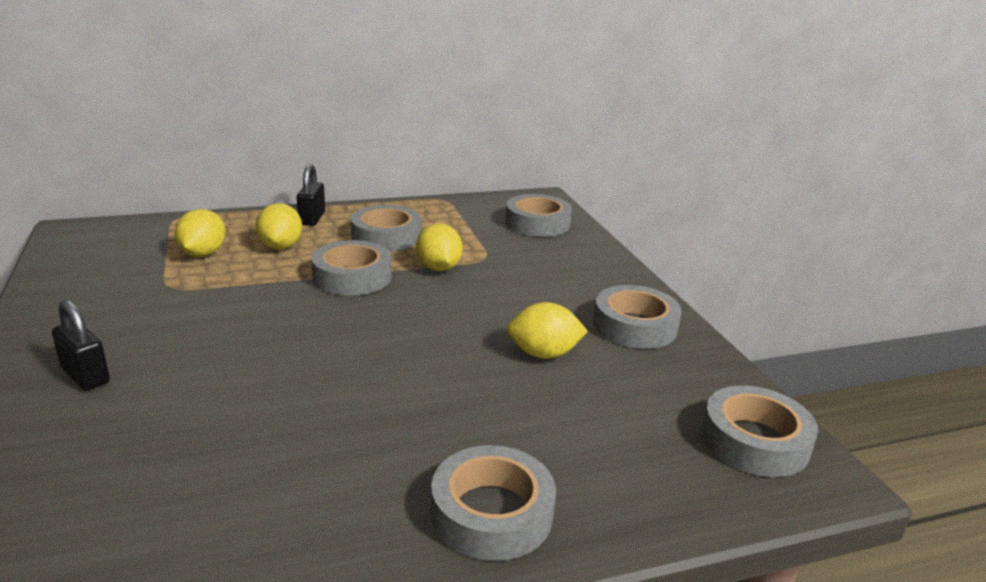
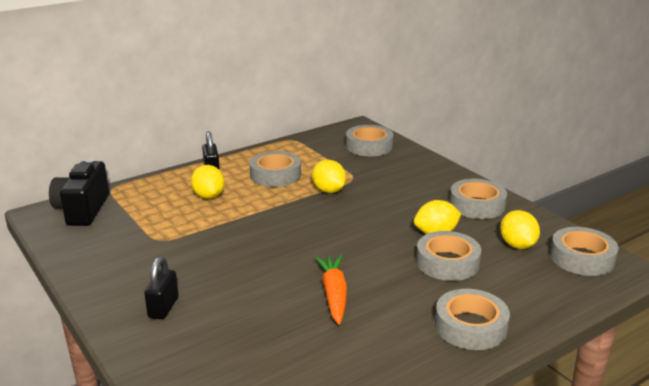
camera: 15 degrees left, 0 degrees up
black padlock [52,300,110,391] -> black padlock turned 75 degrees clockwise [144,256,179,320]
yellow lemon [175,209,226,257] -> yellow lemon moved to [500,210,540,249]
grey tape [311,240,392,296] -> grey tape moved to [416,231,481,281]
none -> black camera [49,159,109,226]
none -> orange carrot [315,255,347,325]

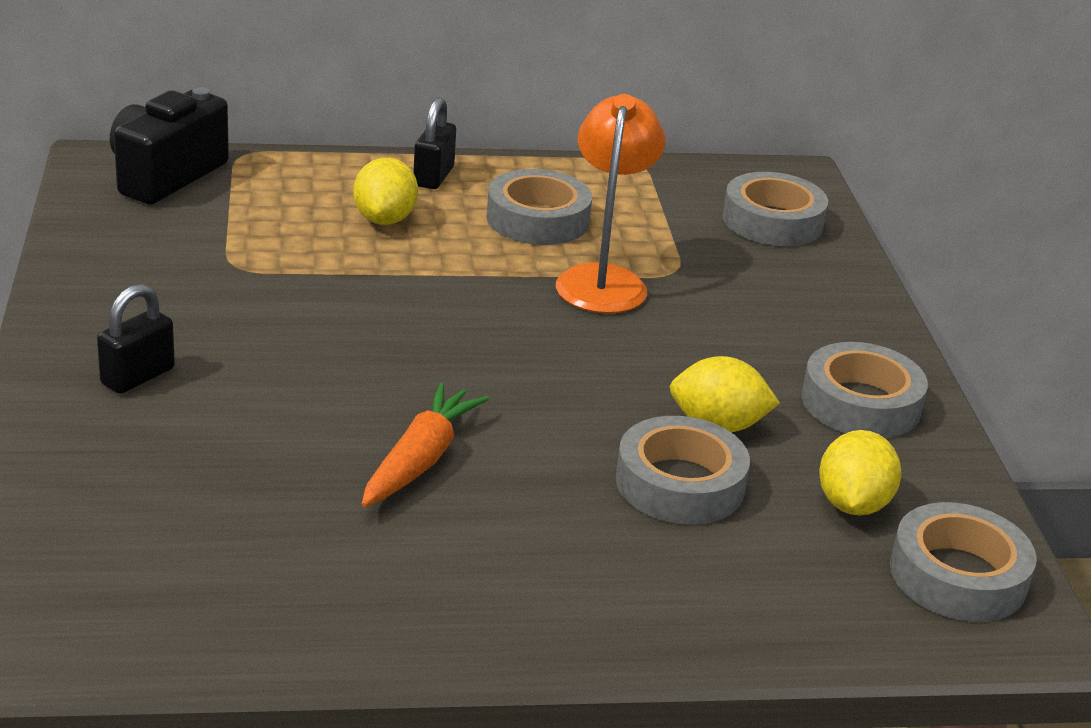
camera: 25 degrees right, 5 degrees up
yellow lemon [312,160,346,193] -> orange lamp [556,94,665,314]
grey tape [435,289,510,350] -> none

